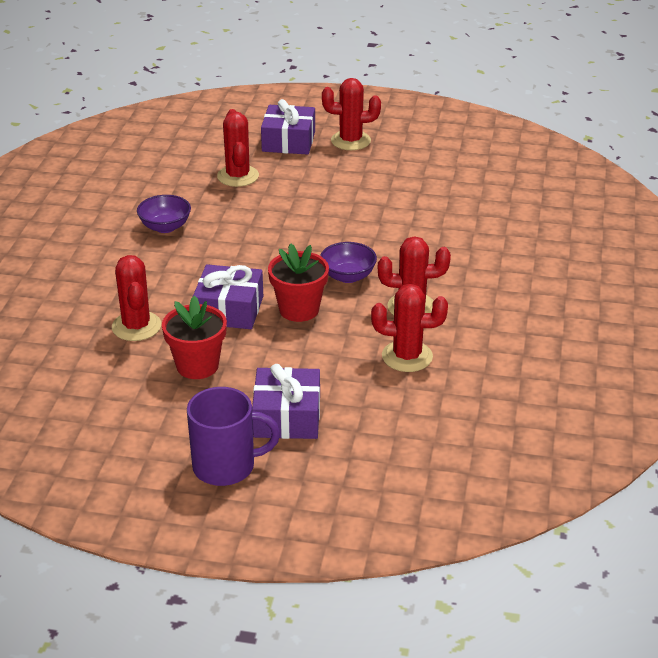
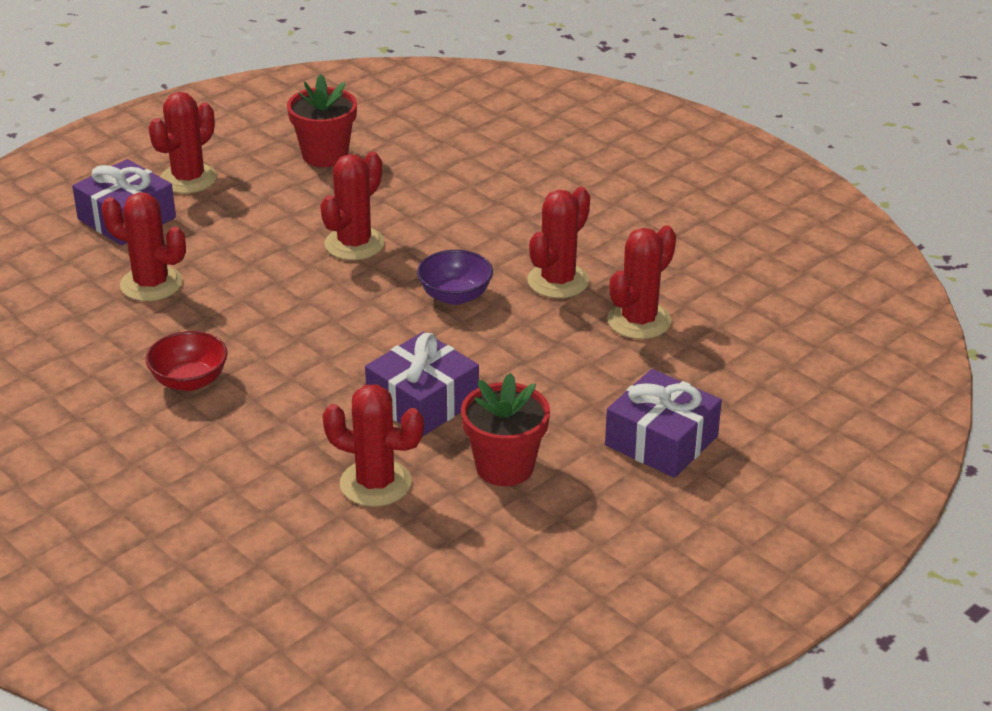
camera: 55 degrees left, 0 degrees up
purple bowl [137,195,191,233] -> red bowl [146,331,228,391]
purple mug [187,387,280,486] -> none
red flower pot [268,243,329,322] -> red flower pot moved to [287,74,357,167]
none -> red cactus [320,152,385,260]

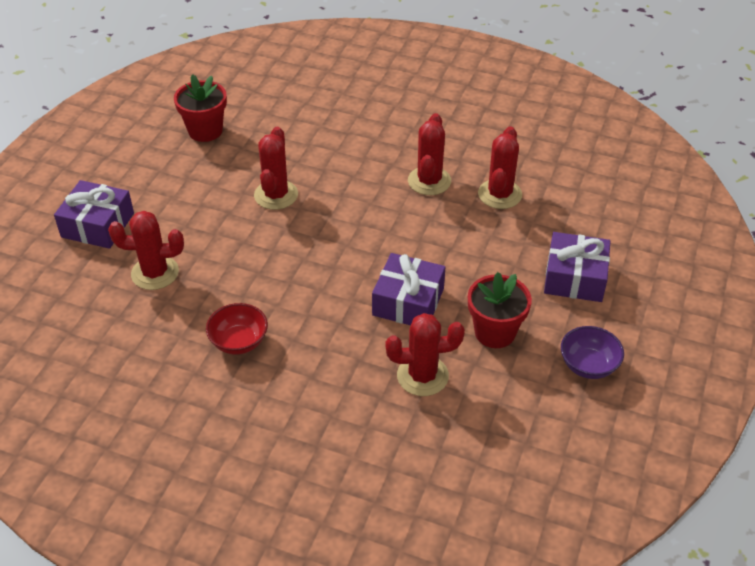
camera: 25 degrees left, 10 degrees up
red cactus [148,92,217,194] -> none
purple bowl [417,250,493,305] -> purple bowl moved to [561,326,624,379]

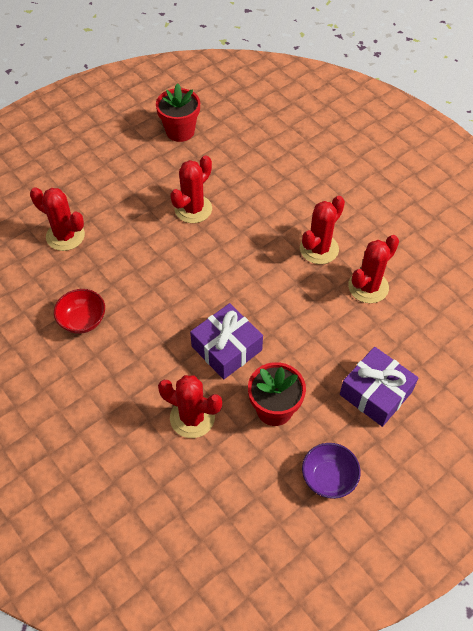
camera: 30 degrees right, 10 degrees up
purple gift [54,180,134,249] -> none

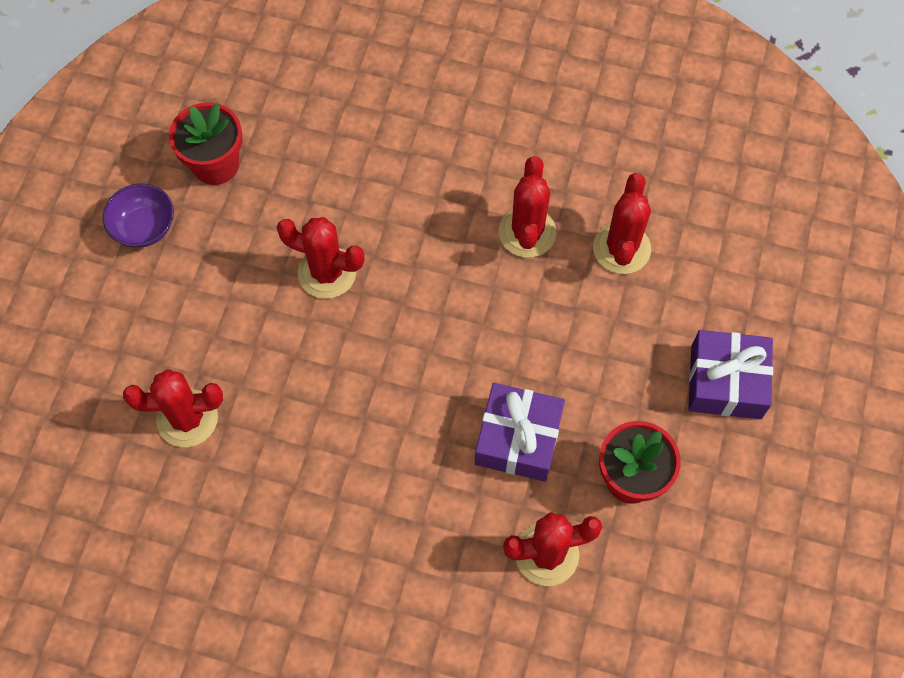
camera: 35 degrees left, 10 degrees up
red bowl [54,289,105,334] -> none
red cactus [170,155,212,223] -> red cactus turned 75 degrees counterclockwise [277,217,365,299]
purple bowl [302,443,361,499] -> purple bowl moved to [103,183,174,248]

